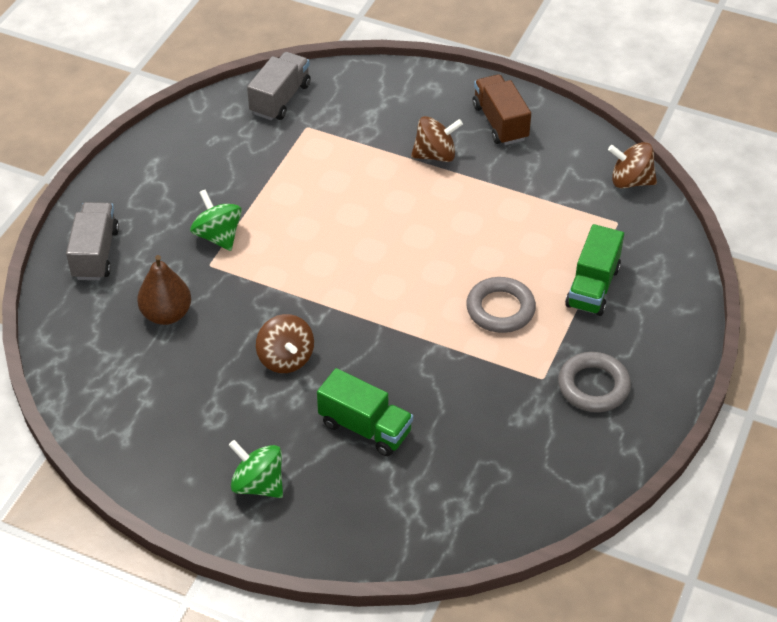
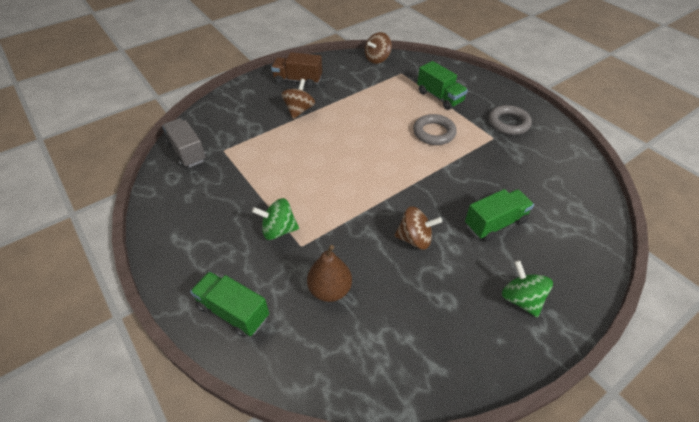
camera: 60 degrees left, 0 degrees up
grey truck [66,202,119,280] -> green truck [190,271,269,338]
green spinning top [229,440,283,498] -> green spinning top turned 90 degrees clockwise [502,260,553,318]

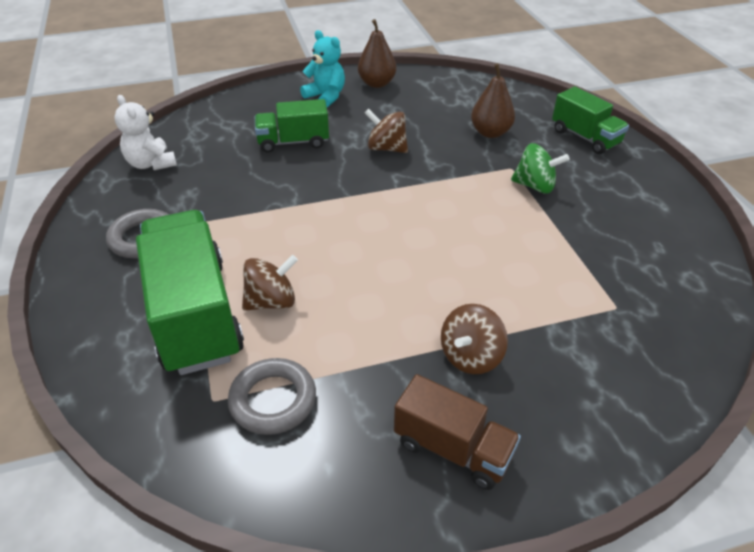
camera: 160 degrees left, 5 degrees down
grey truck [162,118,207,168] -> none
brown spinning top [365,32,392,64] -> brown spinning top moved to [242,255,298,311]
grey ring [413,114,457,145] -> grey ring moved to [228,358,316,435]
green truck [417,61,468,110] -> green truck [136,210,244,375], size x1.76
green spinning top [502,260,553,318] -> turquoise teddy bear [300,30,345,107]
none -> white teddy bear [114,95,177,170]
none -> brown pear [358,19,396,88]

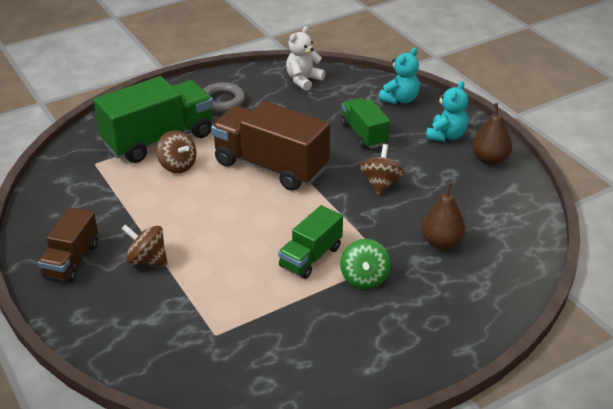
camera: 75 degrees right, 5 degrees down
grey ring [228,358,316,435] -> none
green truck [552,87,629,154] -> green truck moved to [278,205,343,279]
none -> brown truck [211,101,330,191]
none -> turquoise teddy bear [379,48,420,104]

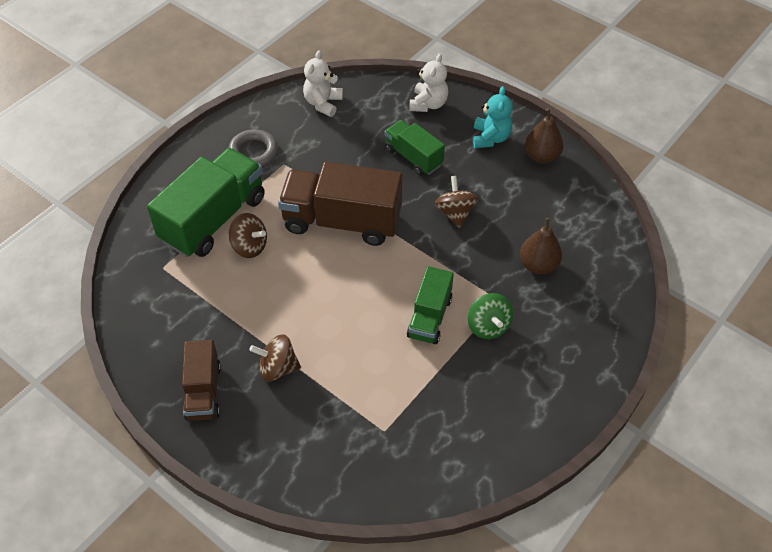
camera: 20 degrees left, 15 degrees up
turquoise teddy bear [379,48,420,104] -> white teddy bear [409,53,448,112]

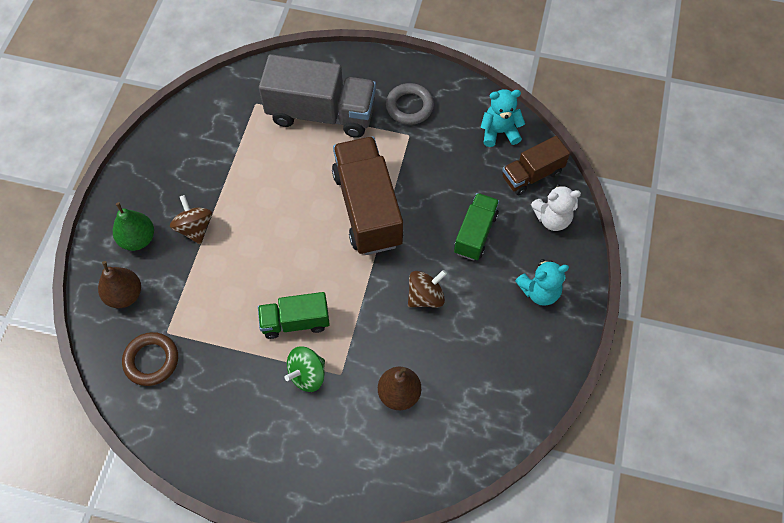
camera: 65 degrees right, 10 degrees up
green truck [147,148,265,257] -> grey truck [259,54,376,138]
brown truck [182,340,221,421] -> brown truck moved to [502,136,570,195]
brown spinning top [228,213,267,258] -> none
white teddy bear [303,50,343,117] -> turquoise teddy bear [481,89,525,147]
brown pear [525,108,564,164] -> brown pear moved to [98,261,141,308]
none -> green pear [113,202,154,251]
none -> brown ring [122,332,178,386]

